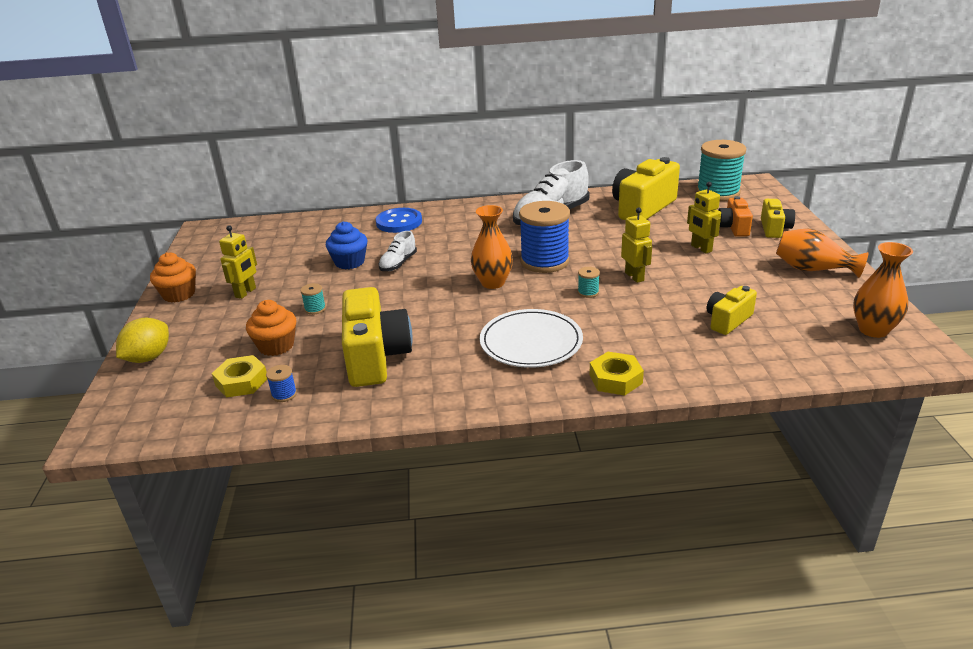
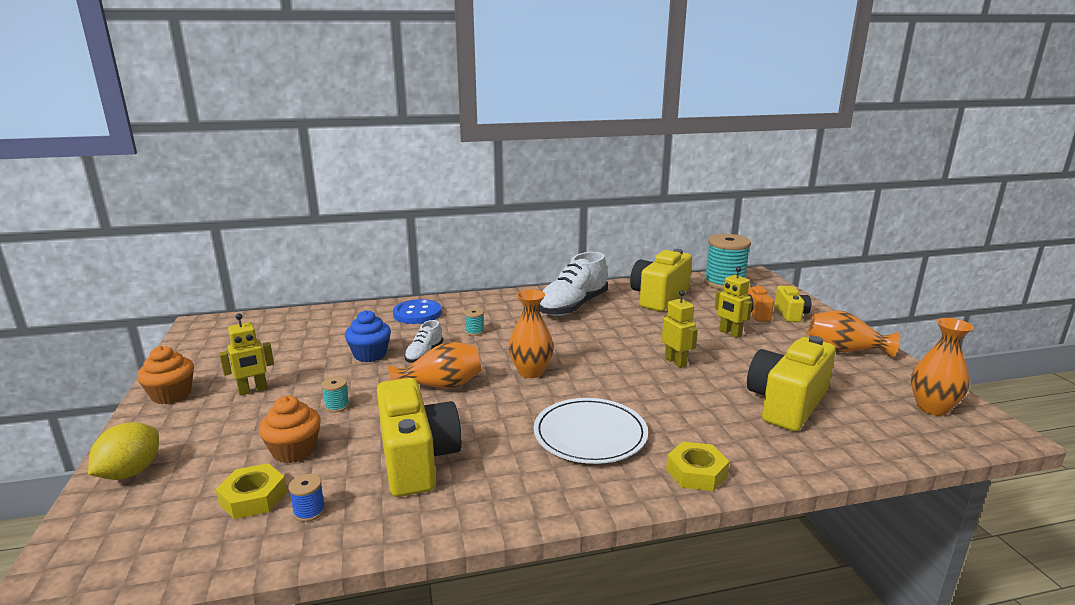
camera: 10 degrees left, 10 degrees down
yellow robot [219,225,257,299] -> yellow robot turned 45 degrees clockwise [219,313,274,396]
blue spool [519,201,570,273] -> none
turquoise spool [578,267,600,298] -> turquoise spool moved to [464,308,484,336]
yellow camera [707,286,757,335] -> yellow camera [747,336,836,432], size x1.82
none -> orange vase [388,342,482,388]

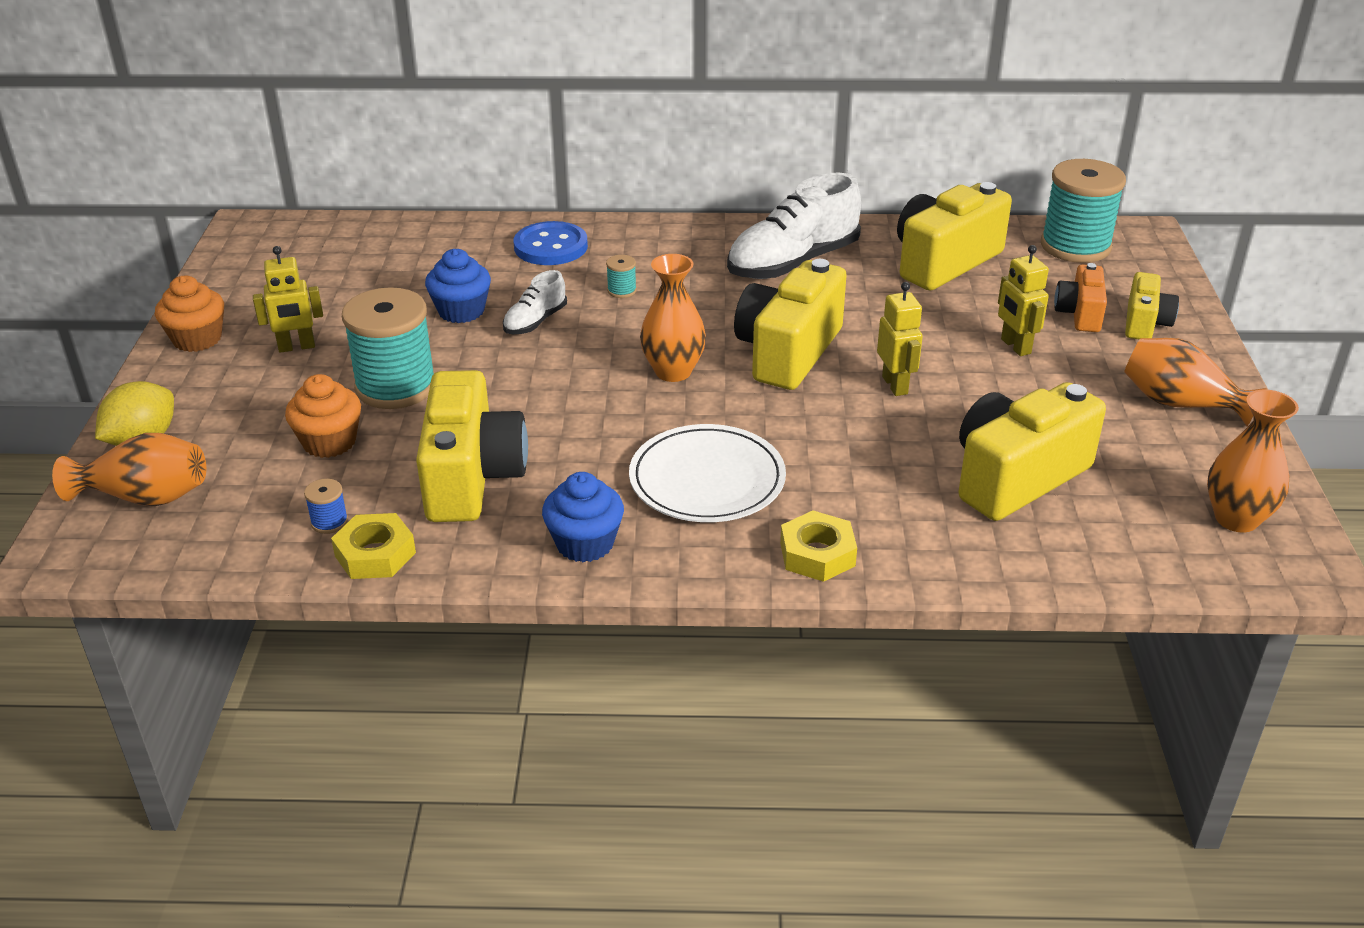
camera: 15 degrees right, 15 degrees up
yellow nut [216,463,287,519] -> yellow nut moved to [331,513,416,579]
turquoise spool [321,377,350,413] -> turquoise spool [342,287,434,409], size x2.49
orange vase [388,342,482,388] -> orange vase moved to [52,433,206,506]
none -> blue cupcake [542,472,624,562]
none -> yellow camera [734,259,847,390]

